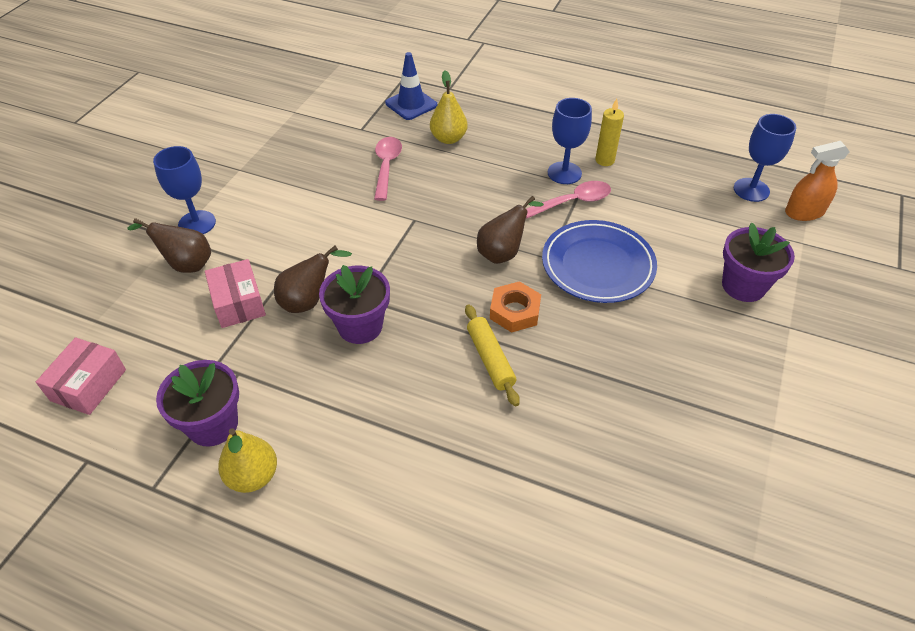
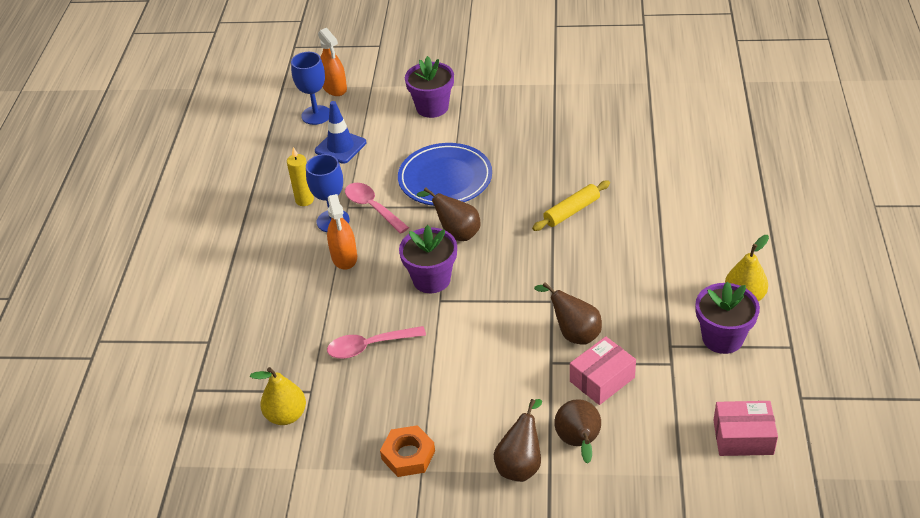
camera: 105 degrees left, 5 degrees down
blue goblet [153,146,216,234] -> brown pear [494,399,542,482]
purple flower pot [319,265,390,344] -> purple flower pot moved to [399,225,457,293]
blue traffic cone [385,52,437,120] -> blue traffic cone moved to [315,101,366,164]
yellow pear [430,70,468,144] -> yellow pear moved to [250,367,306,425]
orange nut [490,281,541,333] -> orange nut moved to [380,425,435,477]
none -> orange spray bottle [327,194,357,270]

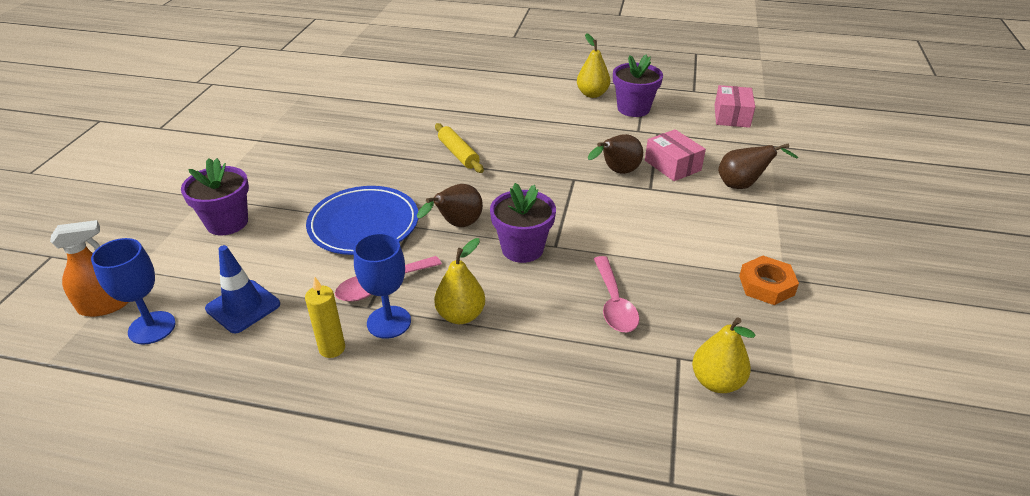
camera: 85 degrees left, 5 degrees down
orange spray bottle [327,194,357,270] -> yellow pear [434,238,485,324]
brown pear [494,399,542,482] -> none

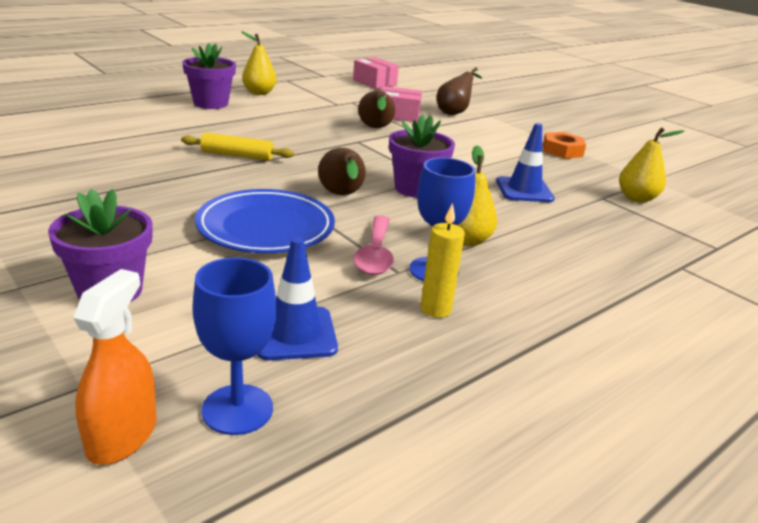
camera: 55 degrees left, 10 degrees down
pink spoon [594,256,639,332] -> blue traffic cone [496,123,555,202]
purple flower pot [613,54,663,117] -> purple flower pot moved to [182,43,236,109]

